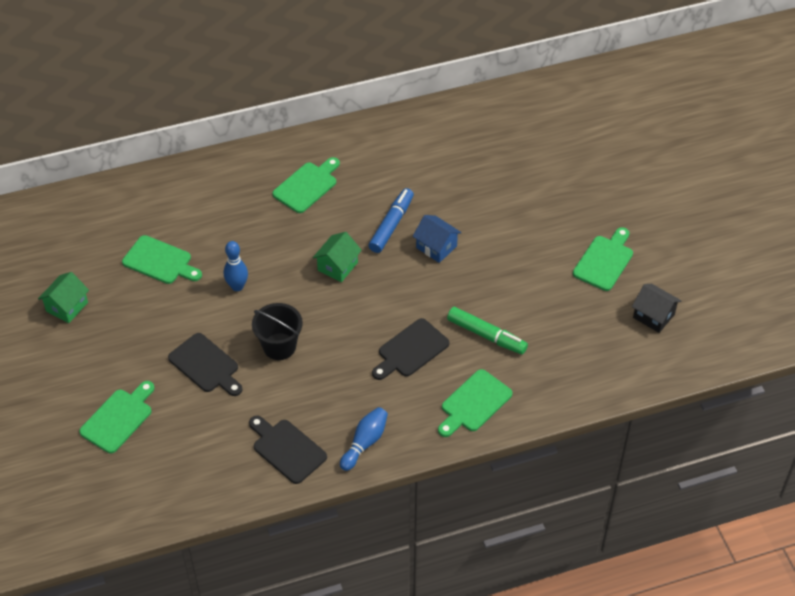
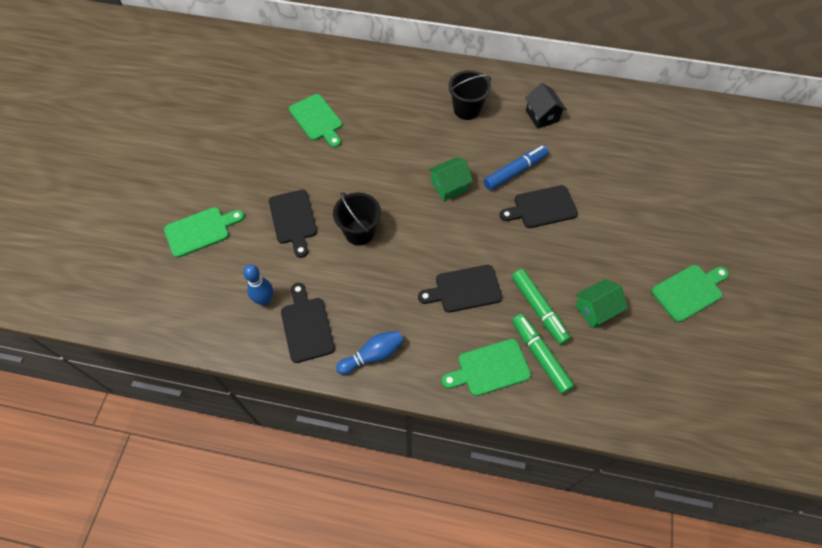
camera: 30 degrees right, 10 degrees up
green house [38,272,89,323] -> green house moved to [575,279,628,329]
blue bowling pin [224,241,248,291] -> blue bowling pin moved to [243,265,273,306]
green cutting board [272,157,340,213] -> black bucket [448,70,491,120]
blue house [413,215,462,263] -> black cutting board [500,185,578,228]
black house [632,284,681,333] -> black house moved to [525,83,567,129]
none -> green marker [512,314,574,394]

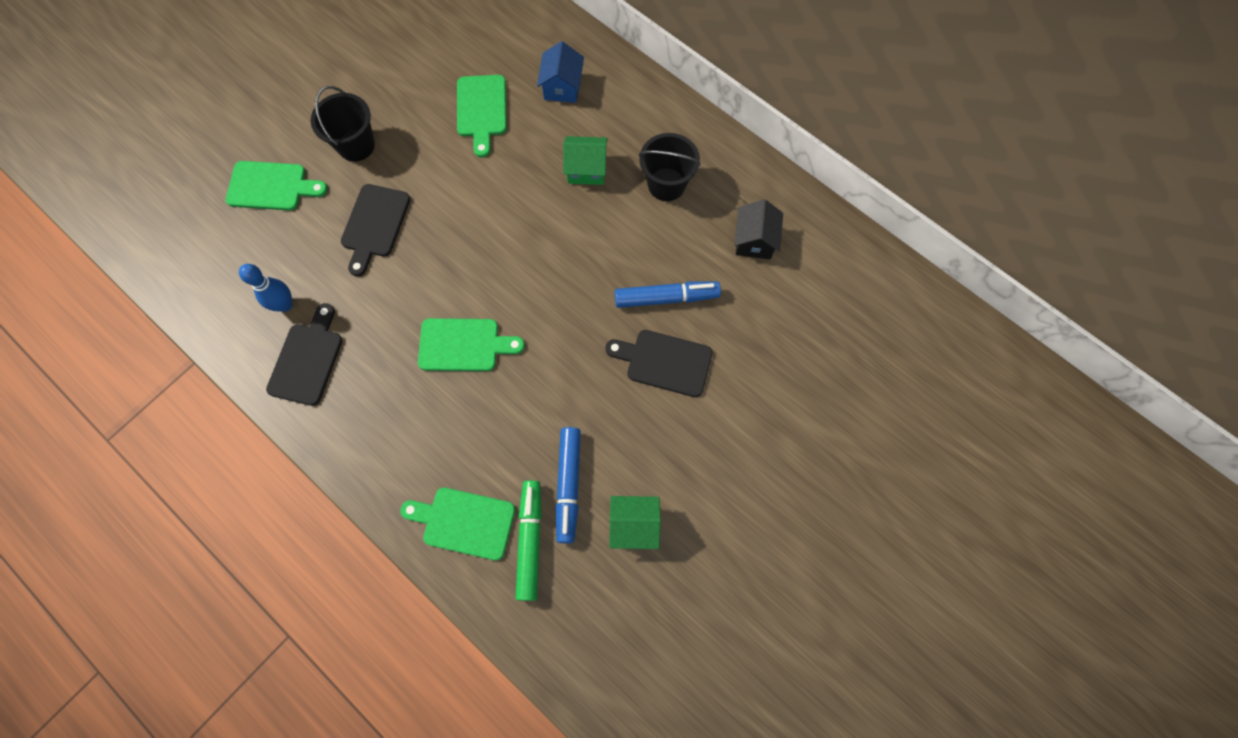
camera: 30 degrees right, 10 degrees up
black bucket [333,192,381,245] -> black bucket moved to [311,86,375,162]
blue bowling pin [336,331,404,375] -> none
black cutting board [418,265,502,313] -> none
green house [428,157,473,201] -> green house moved to [563,136,608,185]
green marker [512,269,571,345] -> blue marker [555,427,581,544]
green cutting board [652,265,729,322] -> green cutting board moved to [418,318,525,371]
none -> blue house [537,41,584,103]

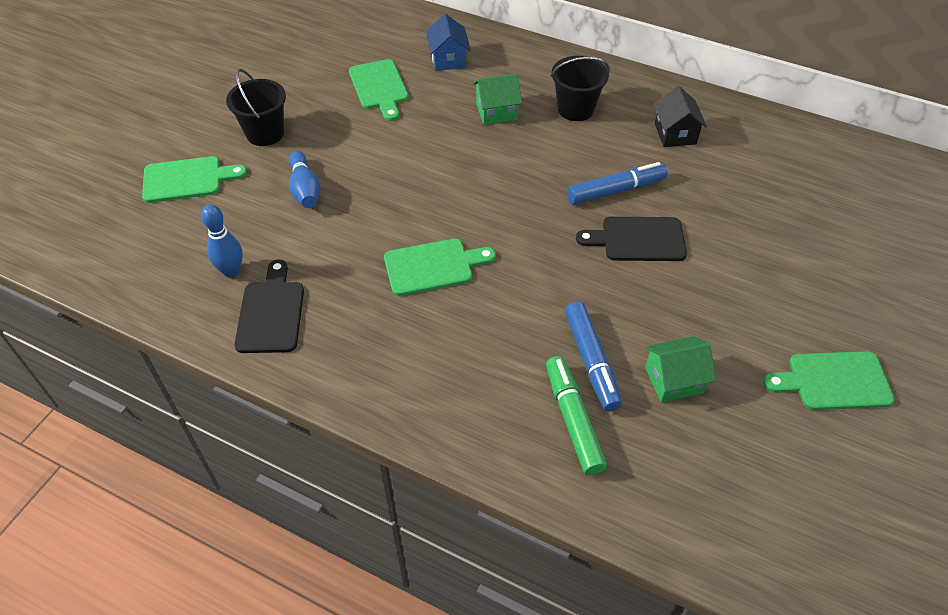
camera: 15 degrees left, 20 degrees down
black cutting board [341,184,410,276] -> blue bowling pin [289,151,320,208]
green cutting board [400,488,515,560] -> green cutting board moved to [763,351,895,410]

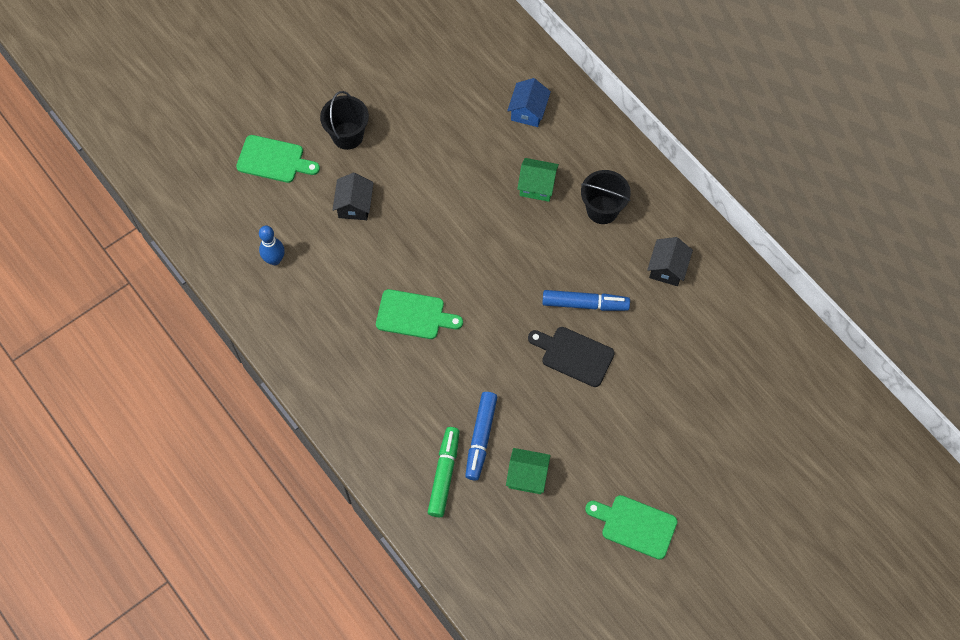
camera: 25 degrees right, 15 degrees up
black cutting board [234,260,304,353] -> none
blue bowling pin [289,151,320,208] -> black house [333,173,374,220]
green cutting board [349,59,409,121] -> none

